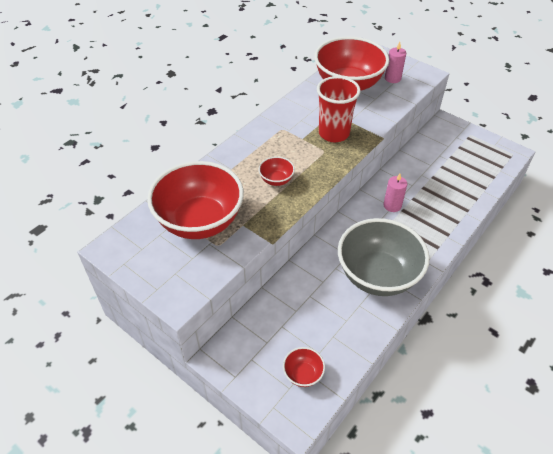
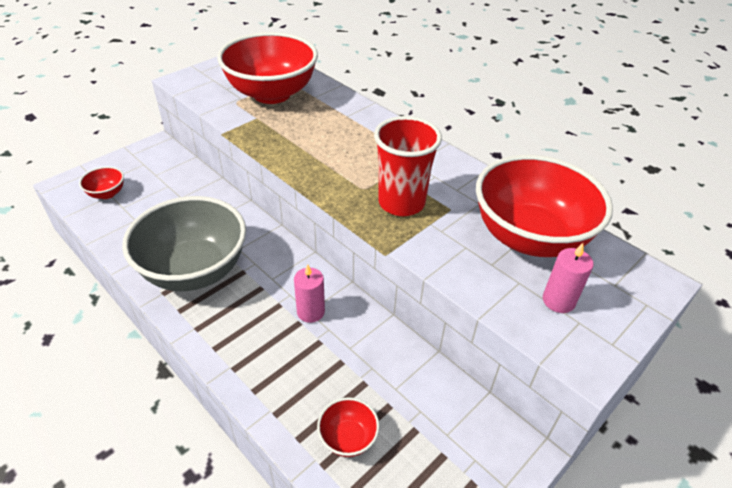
camera: 95 degrees right, 5 degrees down
red bowl [258,156,295,186] -> red bowl moved to [317,397,379,457]

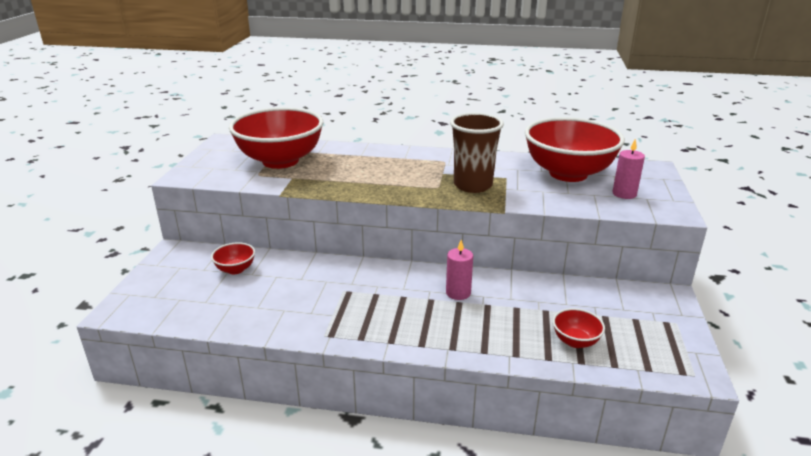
camera: 35 degrees left, 15 degrees down
red bowl [79,166,124,199] -> red bowl moved to [211,242,255,274]
grey bowl [122,196,246,291] -> none
red cup [374,116,442,216] -> brown cup [450,113,504,193]

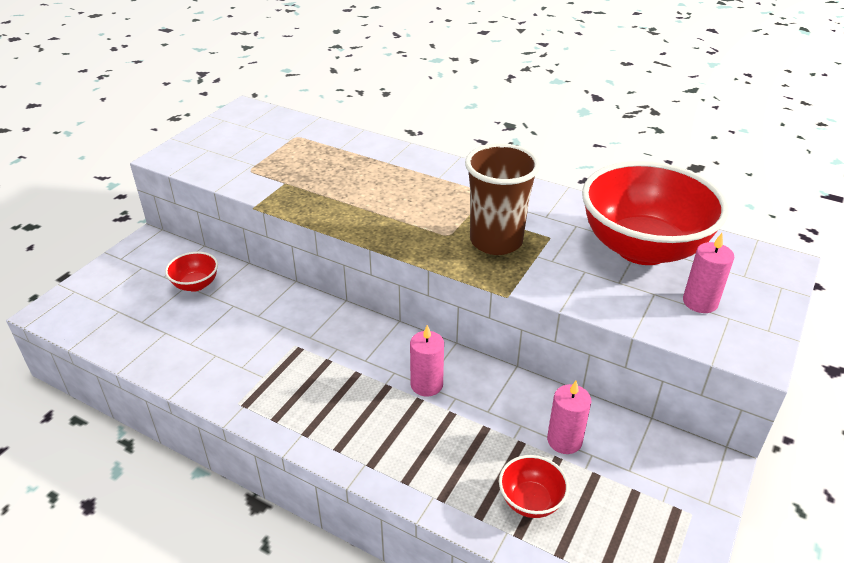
camera: 20 degrees right, 10 degrees up
red bowl [229,107,323,169] -> none
none -> pink candle [547,381,591,454]

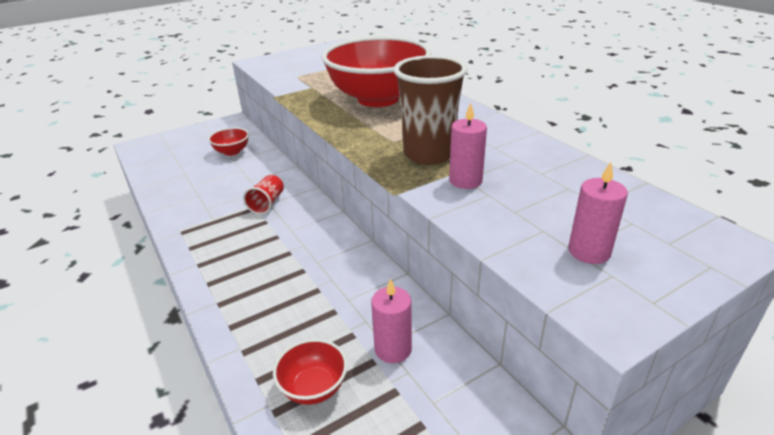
camera: 30 degrees right, 5 degrees down
pink candle [410,325,444,397] -> pink candle moved to [449,103,487,189]
red bowl [582,161,728,265] -> red bowl moved to [322,36,431,107]
none -> red cup [243,175,284,215]

